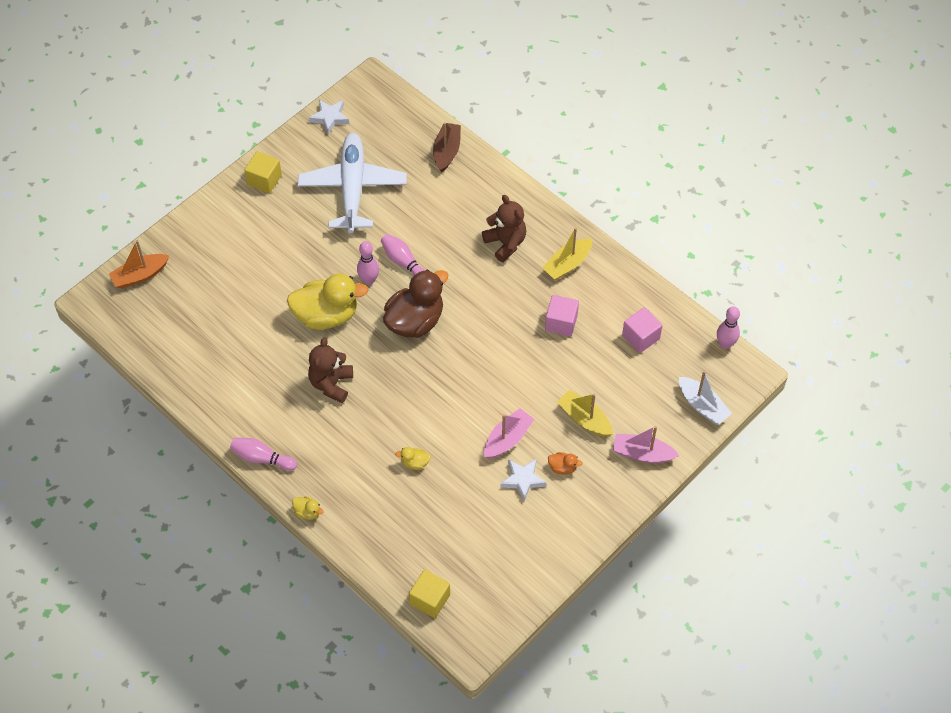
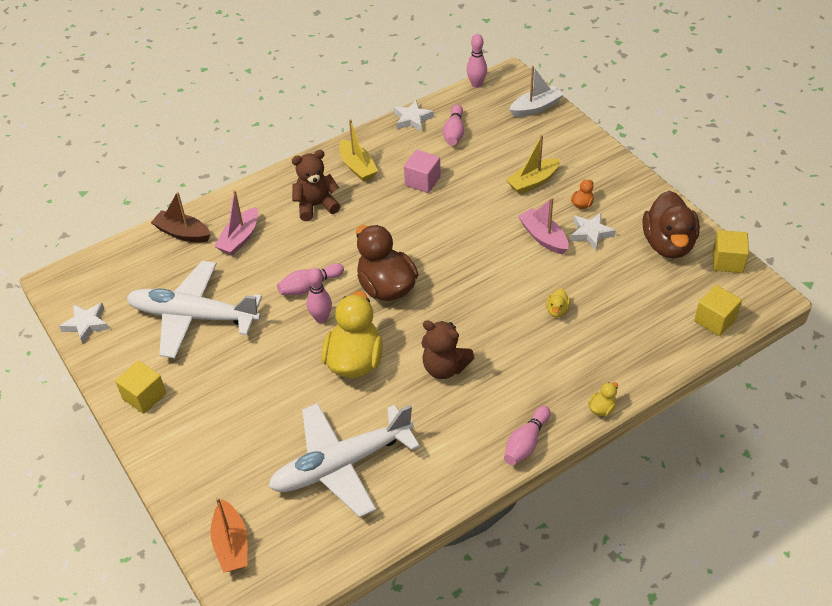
camera: 75 degrees left, 10 degrees down
pink boat [613,426,679,463] -> pink boat moved to [214,190,258,256]
pink cube [622,307,663,353] -> pink bowling pin [443,105,464,146]
none -> white plane [268,403,420,517]
none -> white star [394,100,434,132]
none -> brown duck [643,191,700,258]
none -> yellow cube [713,230,749,273]

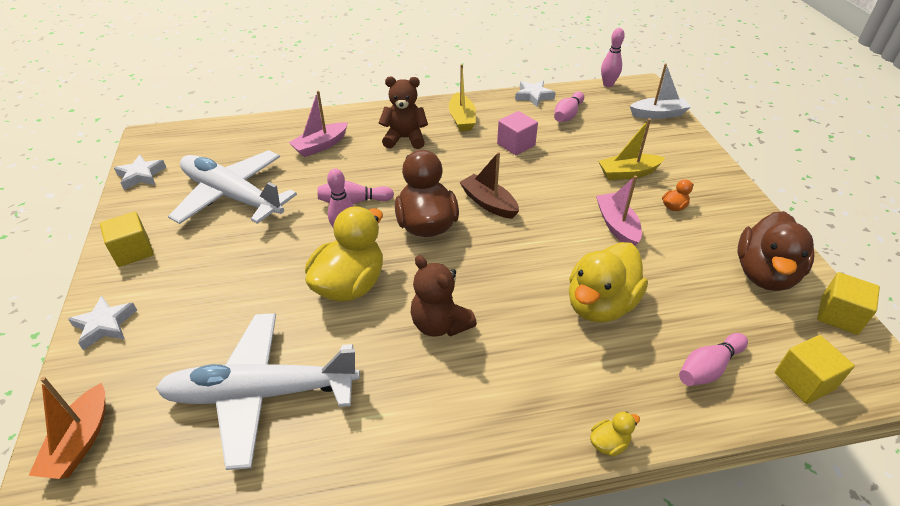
camera: 20 degrees right, 5 degrees down
brown boat [151,192,211,242] -> brown boat moved to [459,152,519,219]
pink bowling pin [504,406,551,465] -> pink bowling pin moved to [679,333,748,386]
yellow duck [546,288,570,317] -> yellow duck [569,242,648,322], size x2.44
white star [570,213,616,250] -> white star moved to [68,296,137,350]

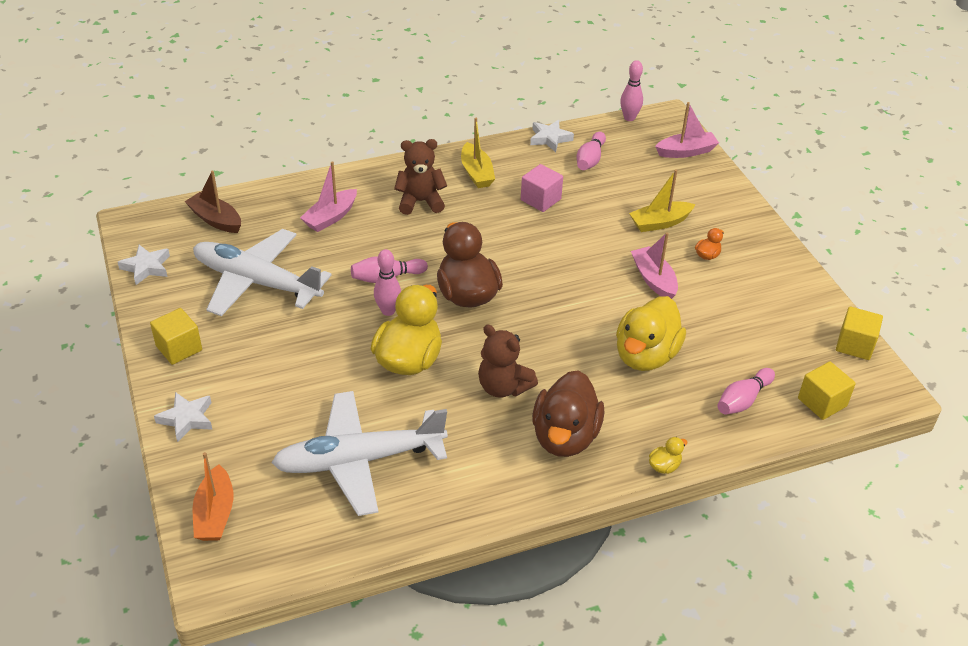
camera: 10 degrees left, 0 degrees up
brown boat [459,152,519,219] -> brown boat moved to [185,171,241,233]
white boat [630,64,691,119] -> pink boat [655,102,719,158]
brown duck [738,211,814,291] -> brown duck moved to [532,370,605,457]

